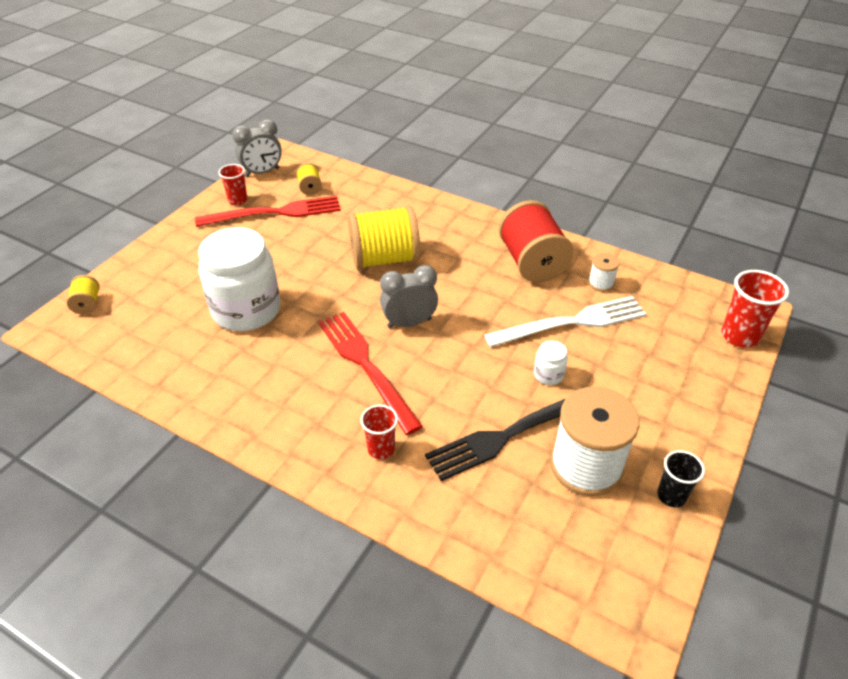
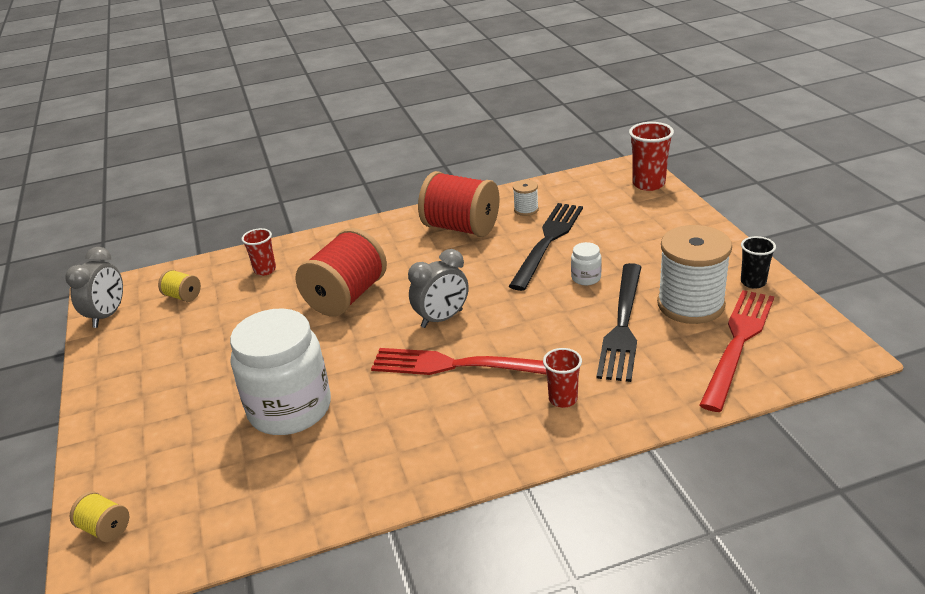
camera: 45 degrees left, 10 degrees down
red fork [195,196,341,227] -> red fork moved to [699,290,774,412]
red cup [218,164,248,205] -> red cup moved to [241,228,276,276]
yellow spool [348,206,420,270] -> red spool [296,228,387,317]
grey clock [380,265,438,328] -> grey clock turned 150 degrees counterclockwise [408,249,469,328]
white fork [484,296,646,347] -> black fork [509,203,583,291]

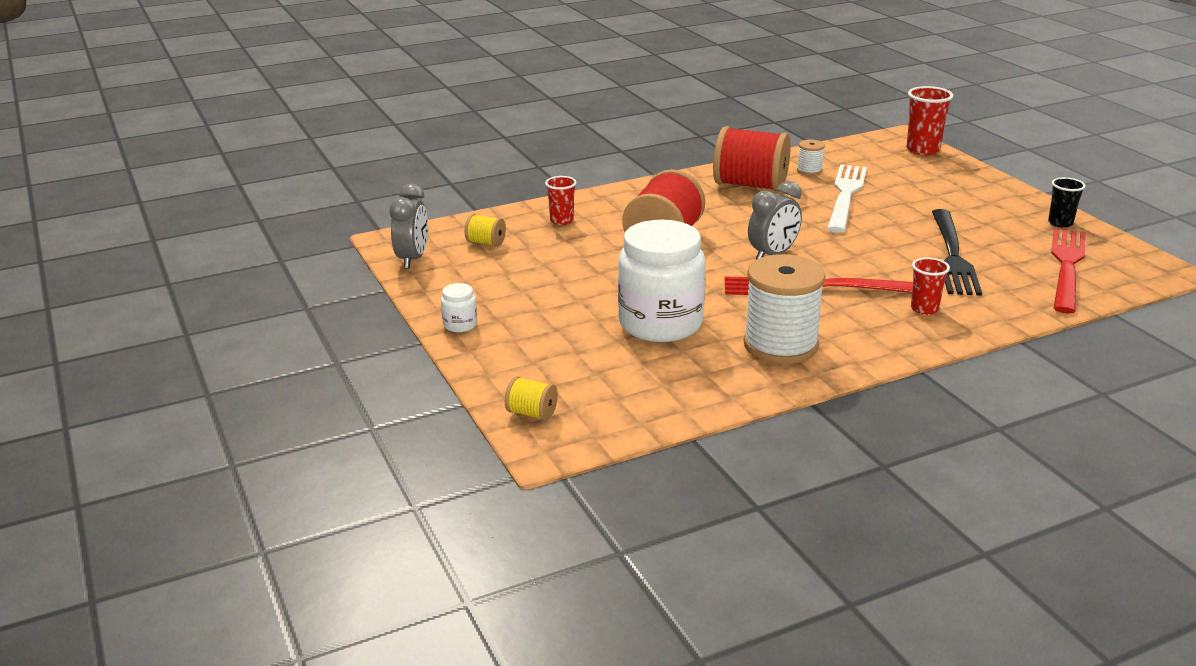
camera: 10 degrees left, 5 degrees down
black fork [509,203,583,291] -> white fork [827,165,867,233]
white jar [571,242,602,285] -> white jar moved to [441,283,477,332]
white spool [657,225,732,324] -> white spool moved to [743,254,826,364]

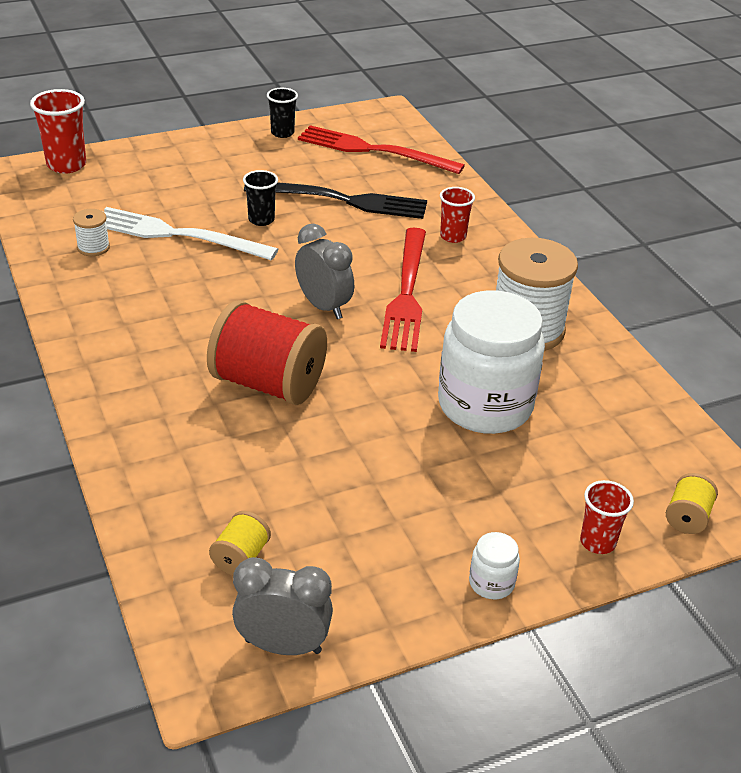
camera: 90 degrees left, 10 degrees up
red cup [545,176,577,225] -> red cup moved to [580,480,634,554]
red spool [713,126,791,192] -> none
none -> black cup [243,170,278,226]

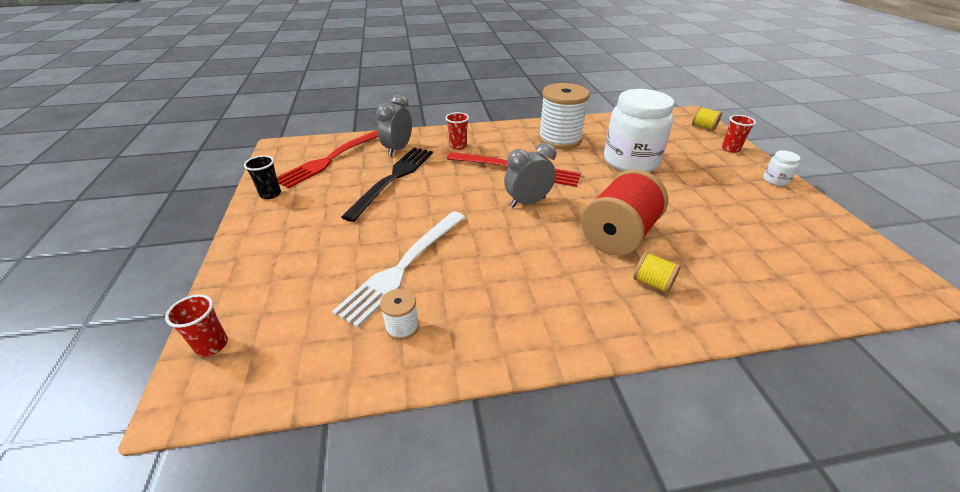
camera: 75 degrees left, 0 degrees up
red cup [30,89,86,174] -> red cup [165,294,228,357], size x0.64
yellow spool [209,511,271,575] -> yellow spool moved to [633,251,681,294]
grey clock [232,557,333,655] -> grey clock moved to [376,94,412,156]
black cup [243,170,278,226] -> none

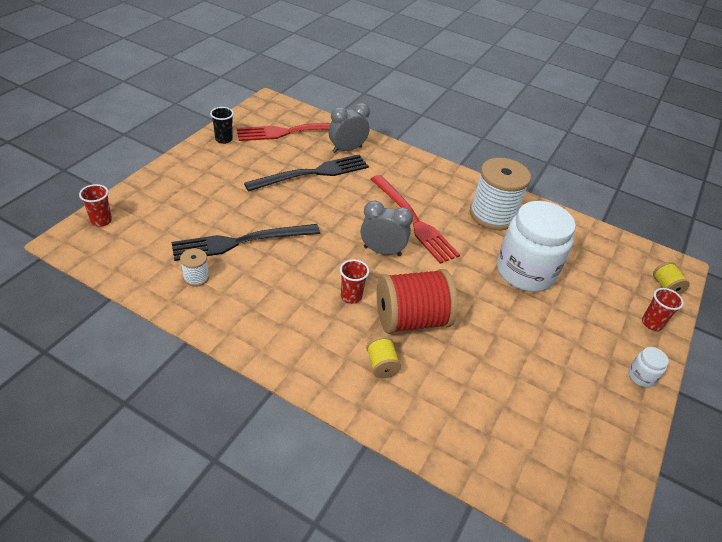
camera: 35 degrees right, 5 degrees up
white fork [332,211,465,328] -> black fork [171,224,320,261]
red cup [446,112,469,150] -> red cup moved to [340,259,369,304]

